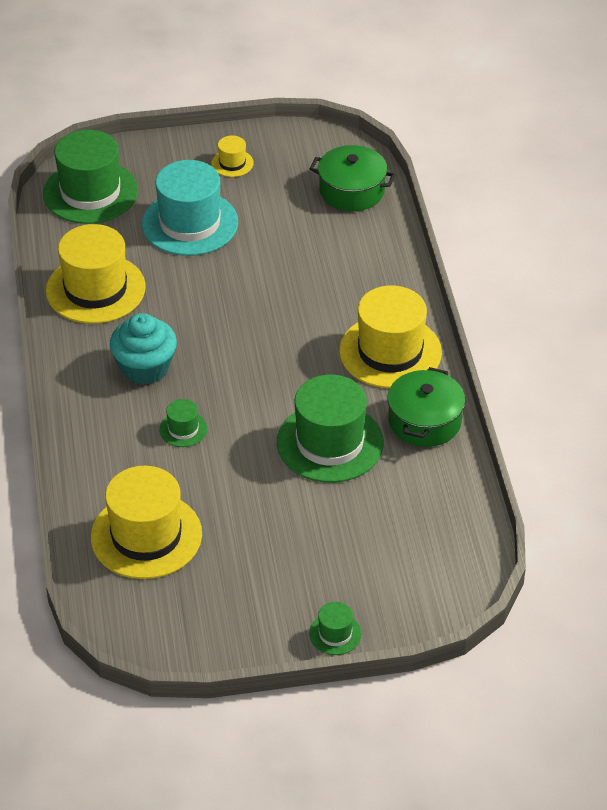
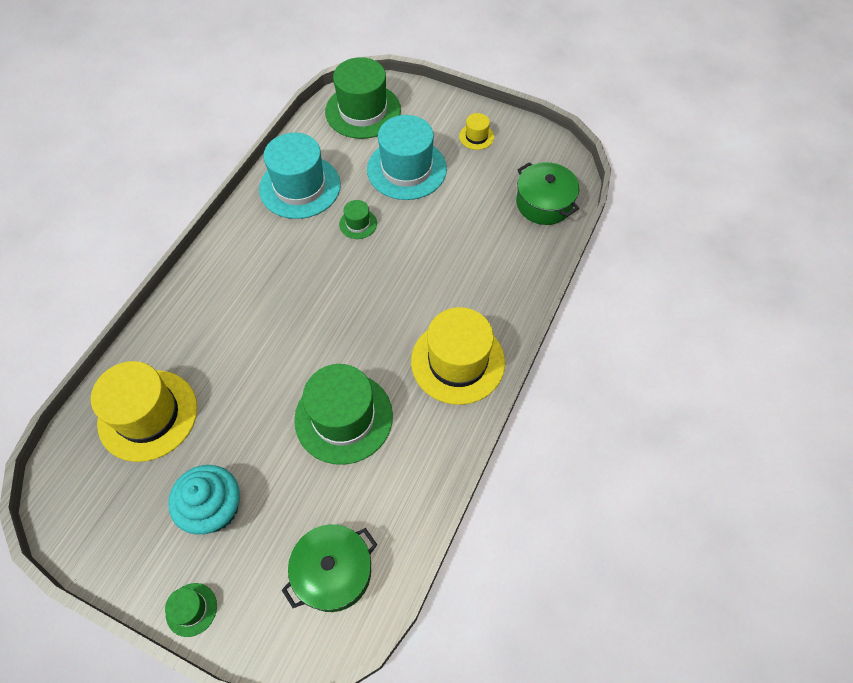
camera: 35 degrees right, 15 degrees up
yellow hat [46,224,146,324] -> turquoise hat [259,133,341,219]
turquoise cupcake [110,313,177,384] -> turquoise cupcake moved to [168,465,240,535]
green hat [159,399,207,447] -> green hat moved to [339,200,377,239]
green pot [387,367,465,447] -> green pot moved to [282,524,377,612]

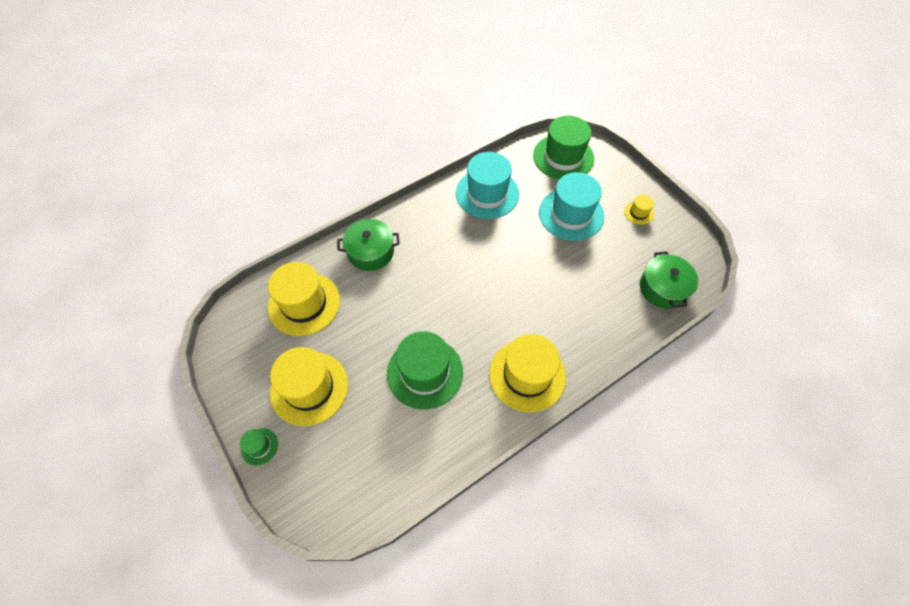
camera: 30 degrees right, 0 degrees up
turquoise cupcake [168,465,240,535] -> yellow hat [270,347,348,426]
green pot [282,524,377,612] -> green pot moved to [337,219,400,271]
green hat [339,200,377,239] -> none

